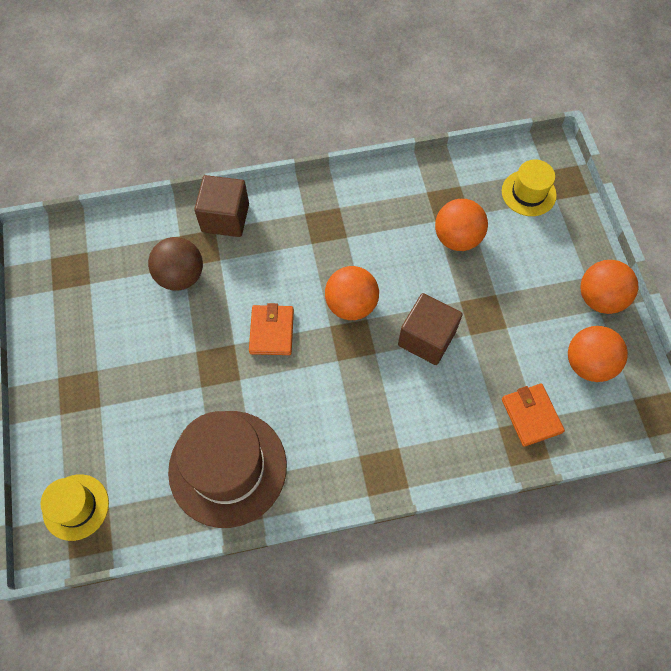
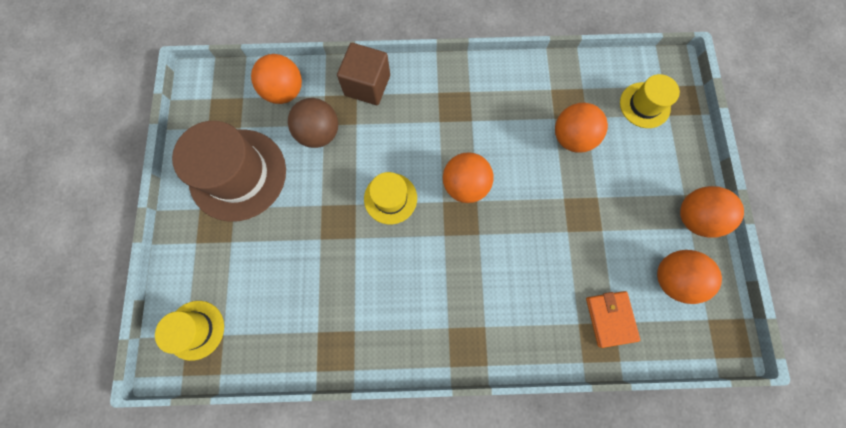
camera: 10 degrees right, 10 degrees up
brown hat [168,411,287,528] -> brown hat moved to [172,121,286,222]
orange wallet [249,303,294,355] -> yellow hat [364,172,417,224]
brown cube [398,293,463,365] -> none
none -> orange ball [251,54,302,104]

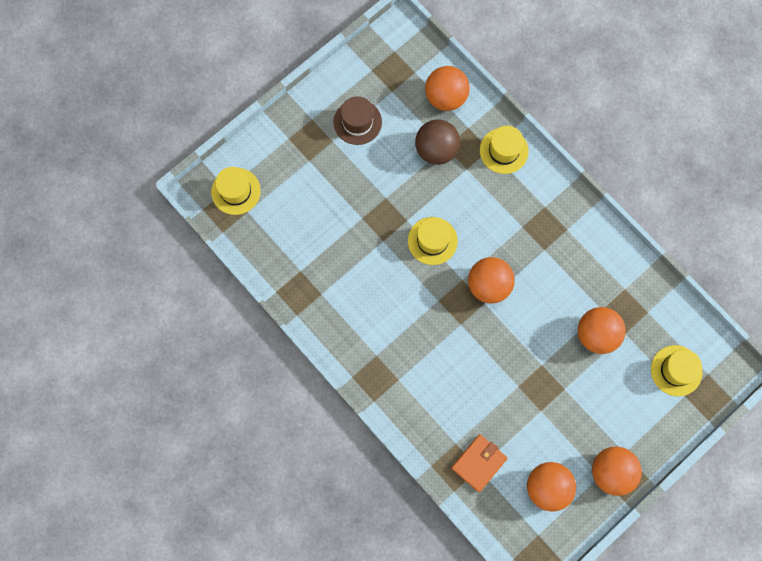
camera: 50 degrees right, 0 degrees up
brown hat [172,121,286,222] -> brown hat [333,96,382,145], size x0.54
brown cube [337,43,390,105] -> yellow hat [480,126,529,174]

